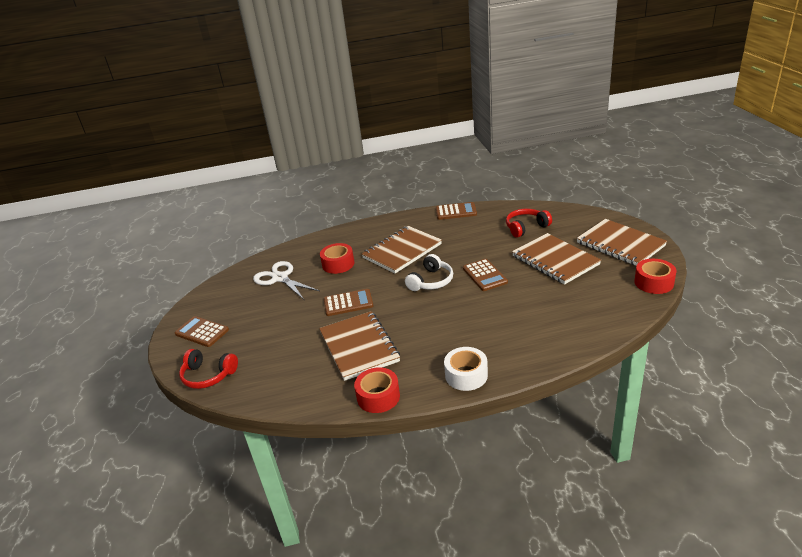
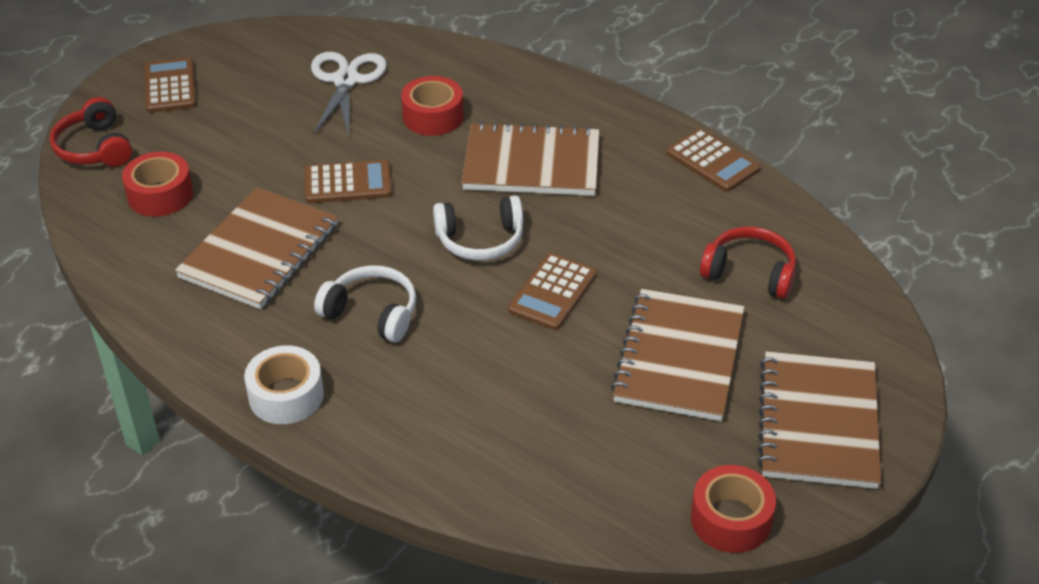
camera: 45 degrees right, 10 degrees up
brown calculator [324,289,373,316] -> brown calculator turned 45 degrees counterclockwise [305,160,392,203]
red tape [354,367,400,413] -> red tape moved to [122,152,193,217]
none -> white headphones [314,265,416,342]

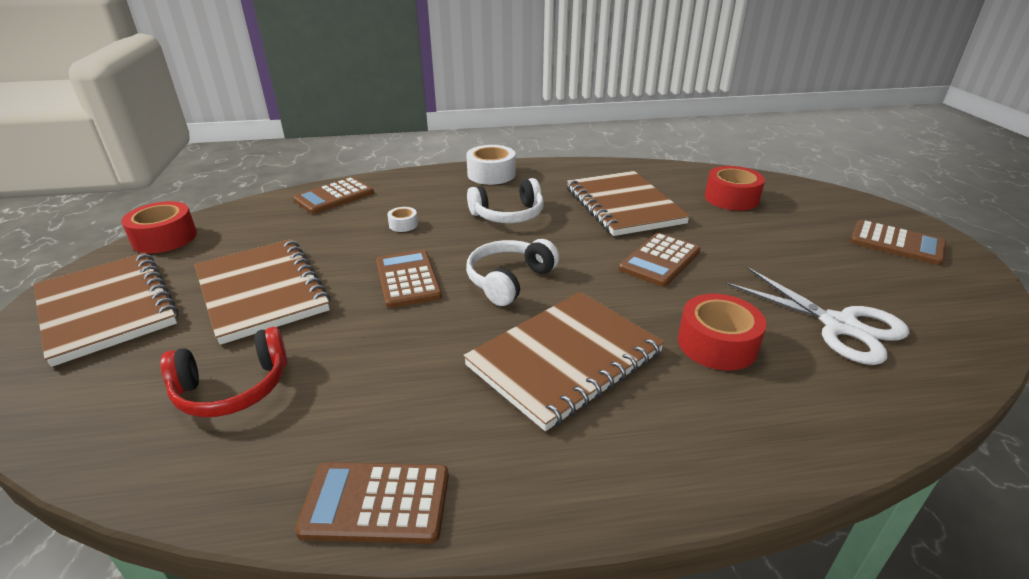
camera: 135 degrees right, 10 degrees down
red headphones [50,97,132,167] -> none
none -> brown calculator [293,177,374,214]
none -> white tape [387,207,418,232]

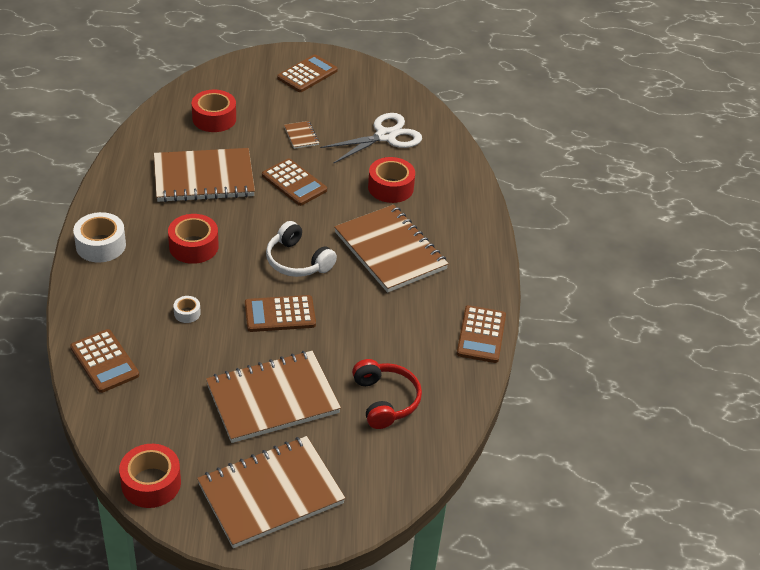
camera: 85 degrees left, 10 degrees up
white headphones [467,178,544,223] -> red tape [168,214,219,264]
none -> brown notebook [284,121,319,149]

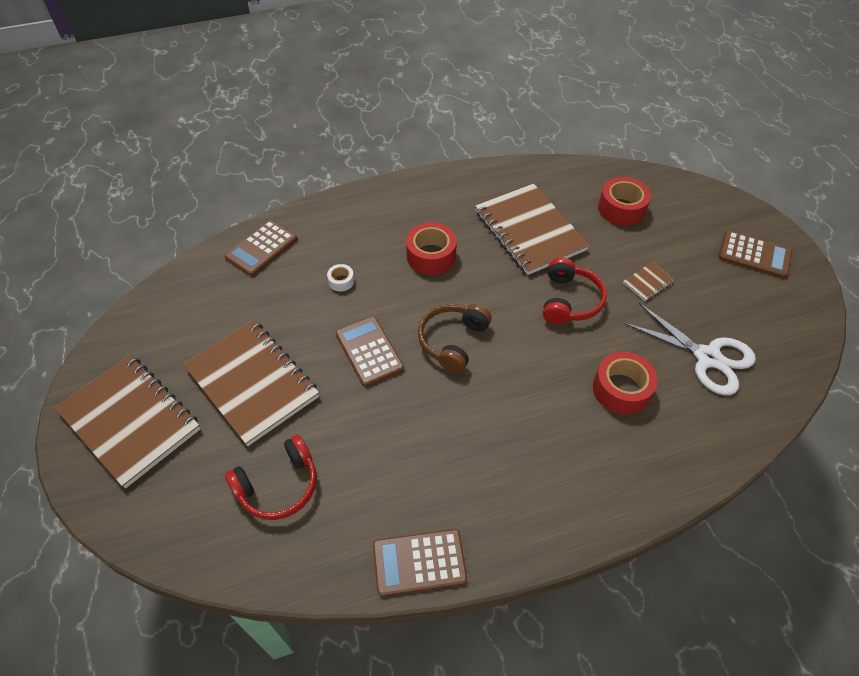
camera: 75 degrees right, 10 degrees up
white tape [73,212,126,263] -> none
red tape [119,444,181,508] -> none
brown calculator [262,159,327,206] -> red headphones [543,257,607,324]
white headphones [266,221,337,277] -> brown headphones [418,304,492,373]
brown notebook [334,205,449,293] -> none

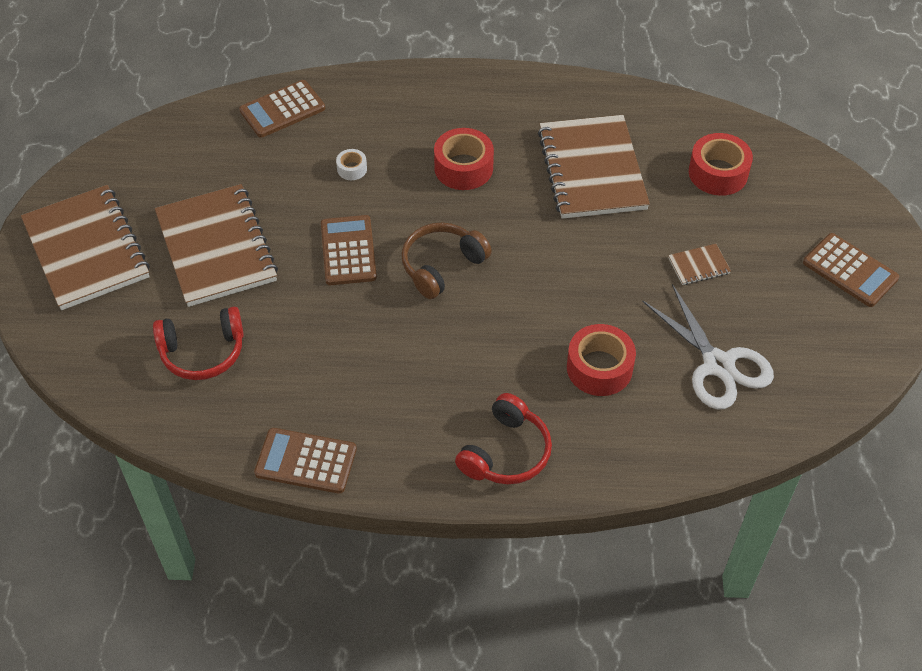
camera: 20 degrees right, 0 degrees up
red headphones [543,257,607,324] -> red headphones moved to [455,393,552,484]

